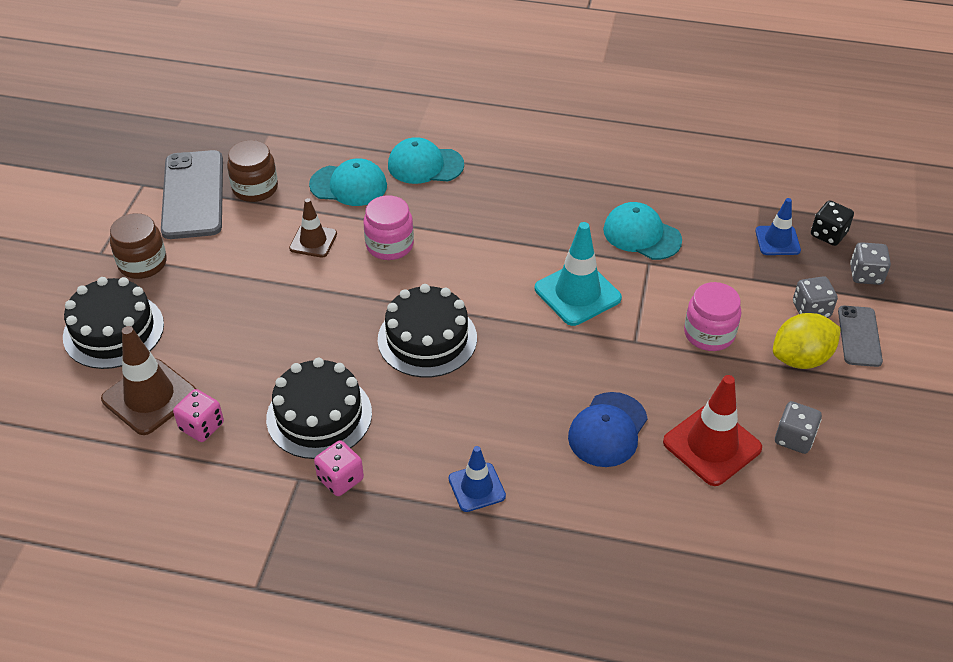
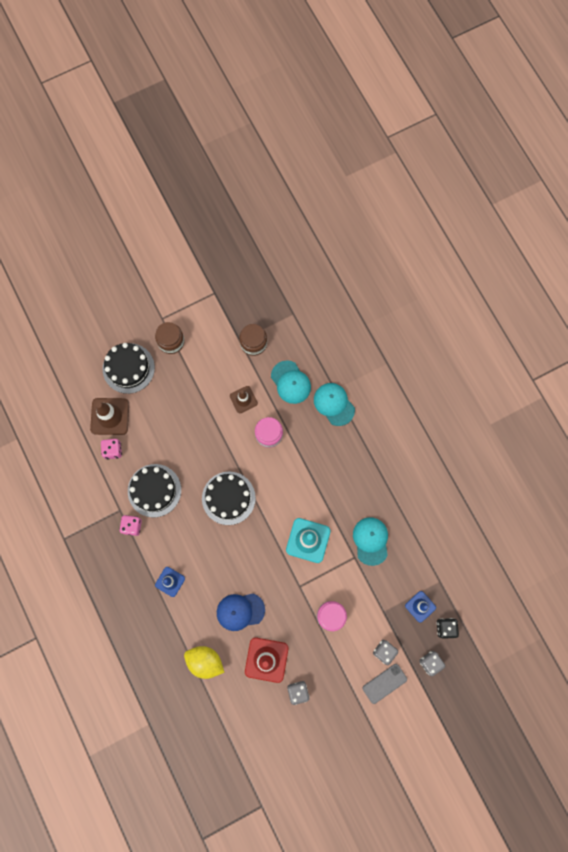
camera: 50 degrees right, 30 degrees up
grey phone [161,150,223,239] -> none
yellow lemon [773,313,841,369] -> yellow lemon moved to [184,646,225,679]

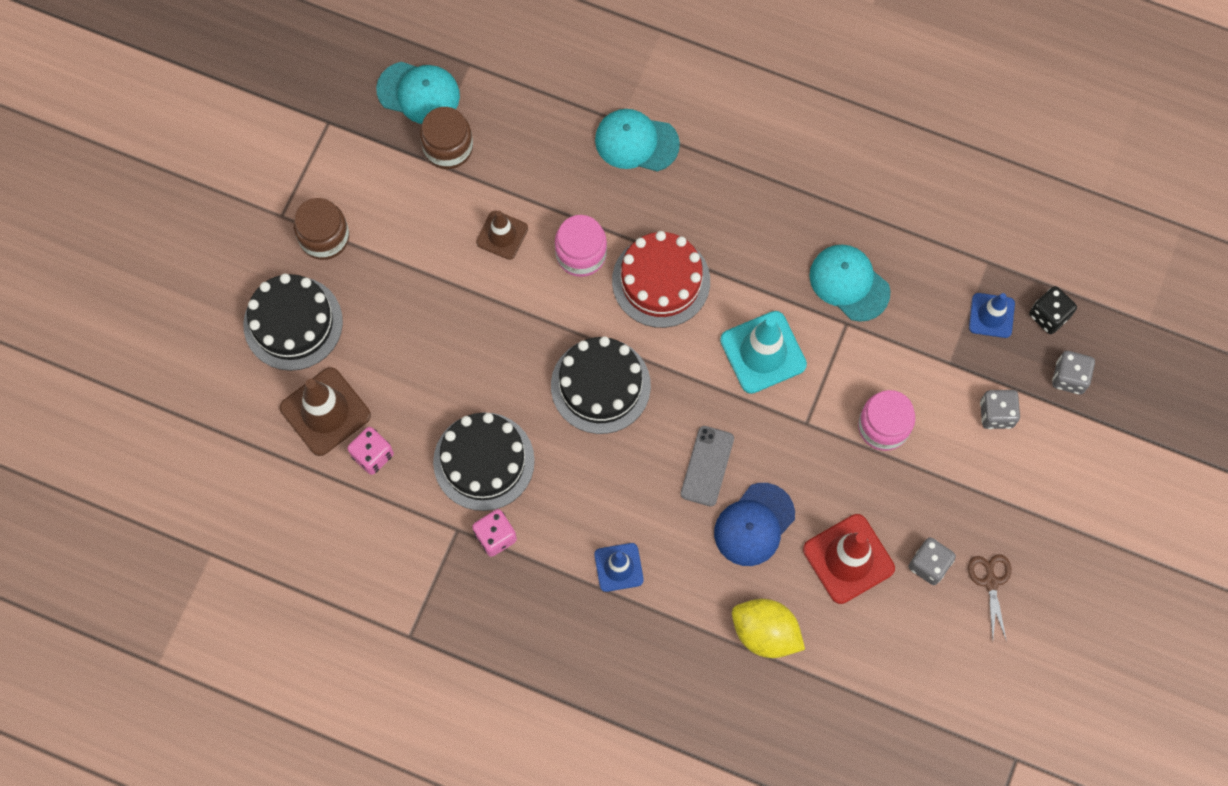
camera: 40 degrees left, 5 degrees down
yellow lemon [184,646,225,679] -> yellow lemon turned 45 degrees clockwise [732,599,805,658]
turquoise cap [271,360,311,404] -> turquoise cap moved to [376,62,460,124]
grey phone [363,664,407,704] -> grey phone moved to [681,426,734,506]
none -> red cake [612,231,710,328]
none -> brown scissors [968,554,1011,642]

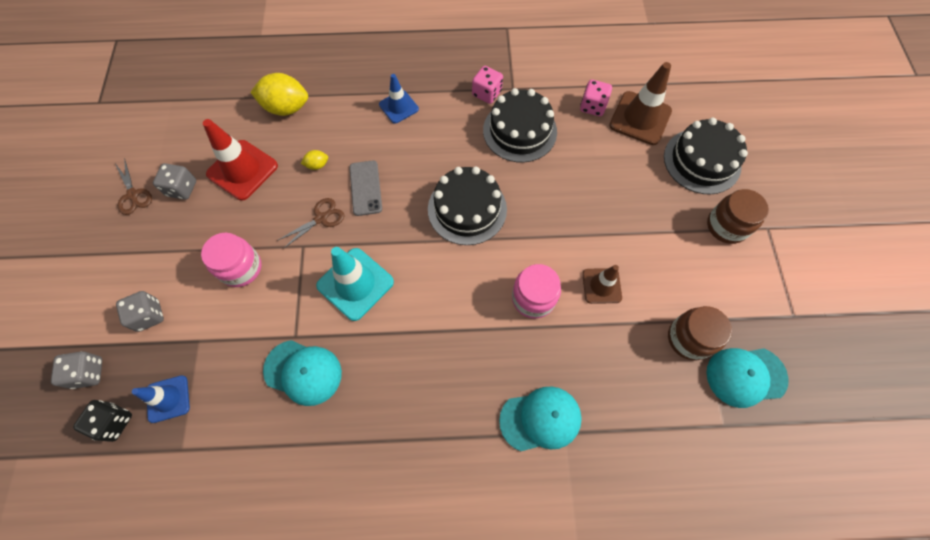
camera: 155 degrees right, 5 degrees down
red cake [612,231,710,328] -> none
blue cap [714,483,795,566] -> yellow lemon [301,150,328,170]
none -> brown scissors [277,198,344,249]

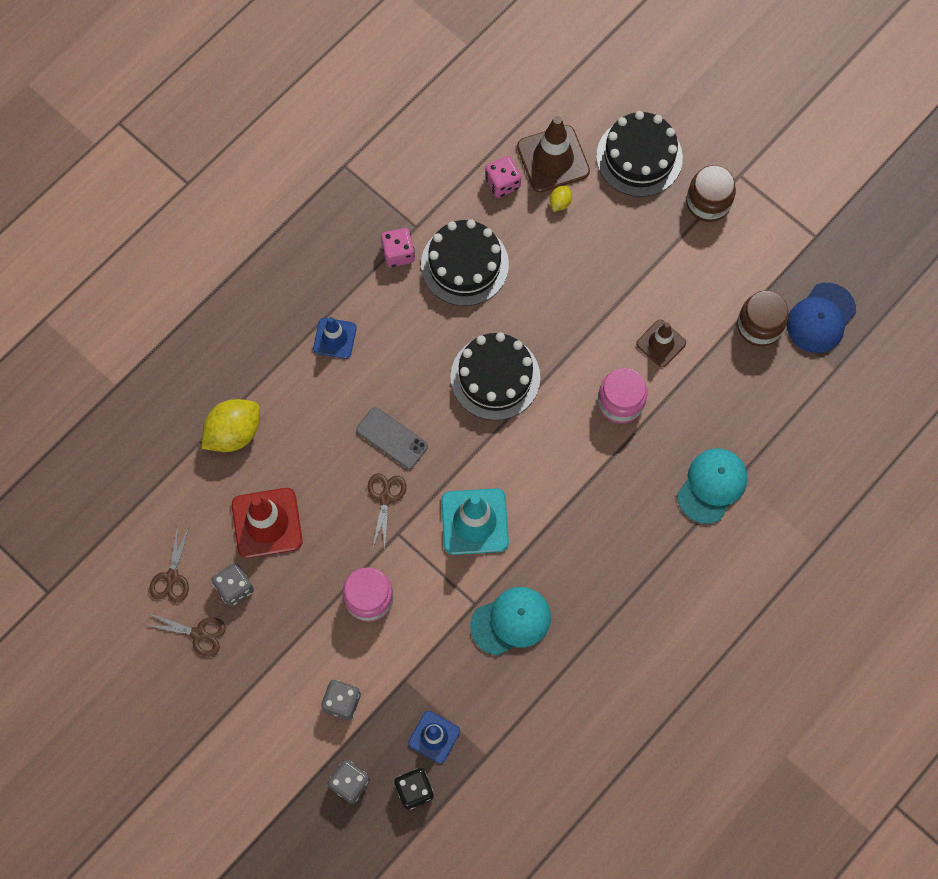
camera: 45 degrees left, 5 degrees up
yellow lemon [301,150,328,170] -> yellow lemon moved to [550,185,572,212]
turquoise cap [706,348,789,408] -> blue cap [787,283,856,353]
none -> brown scissors [149,524,190,603]

